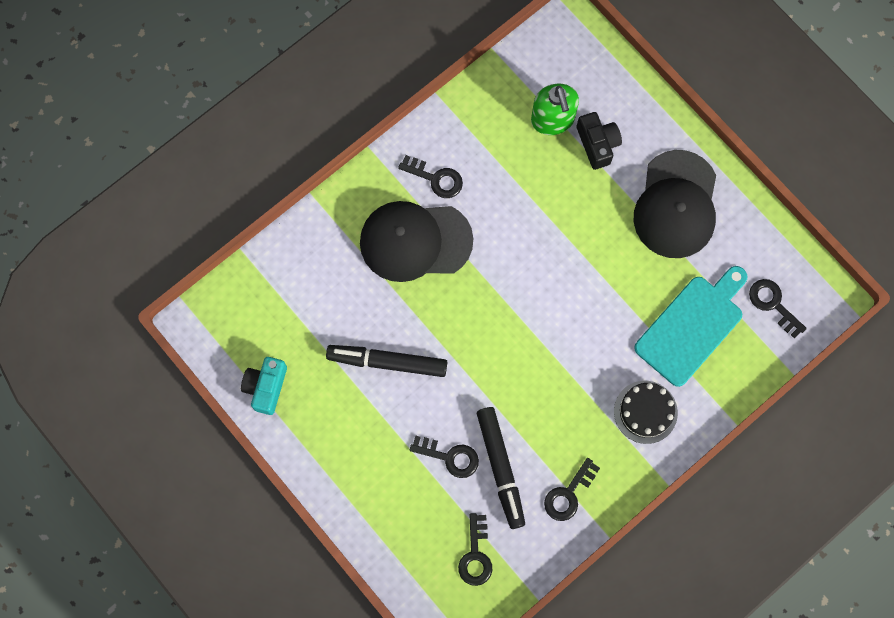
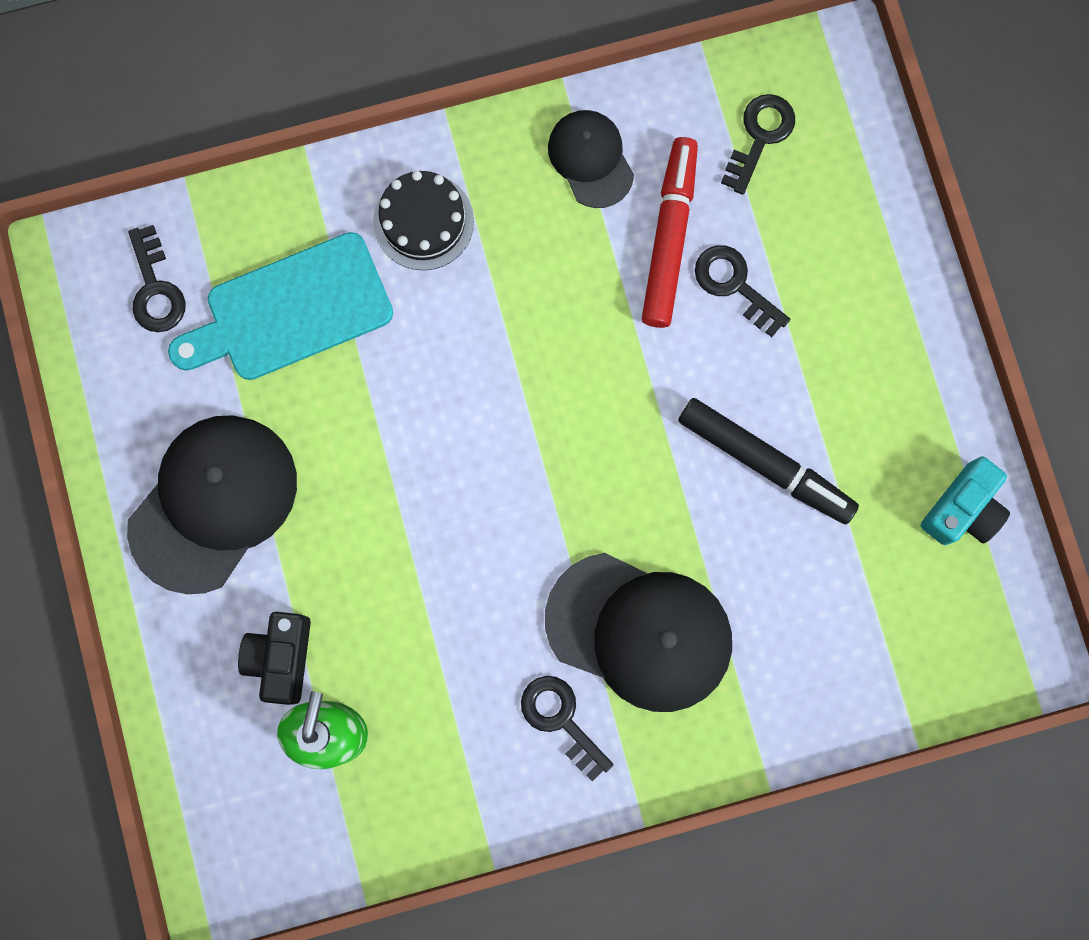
camera: 155 degrees left, 5 degrees up
black marker [477,407,525,529] -> red marker [642,137,698,328]
black key [544,458,600,521] -> black cap [548,110,634,208]

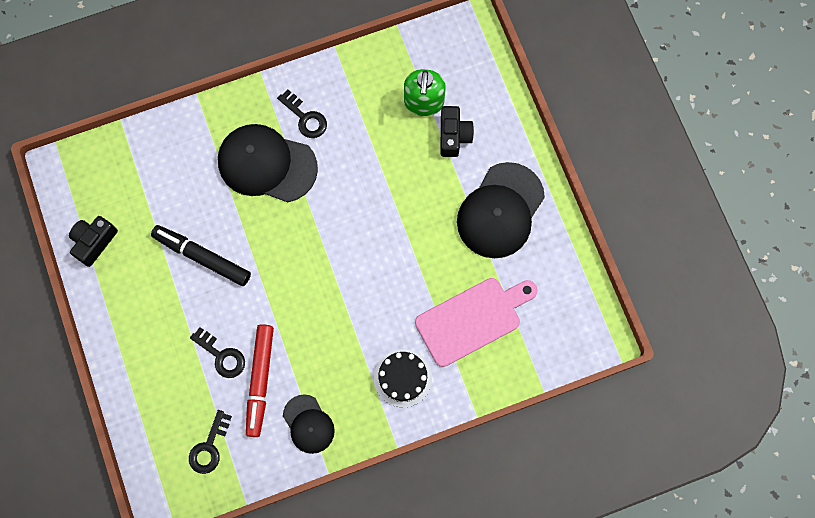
camera: 175 degrees right, 5 degrees down
black key [128,225,186,332] -> none
turquoise cutting board [168,232,393,380] -> pink cutting board [415,278,538,367]
turquoise camera [921,456,1010,545] -> black camera [69,216,118,267]

